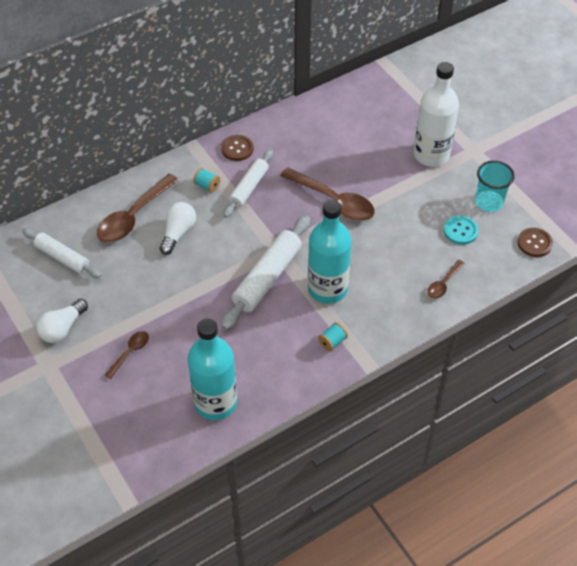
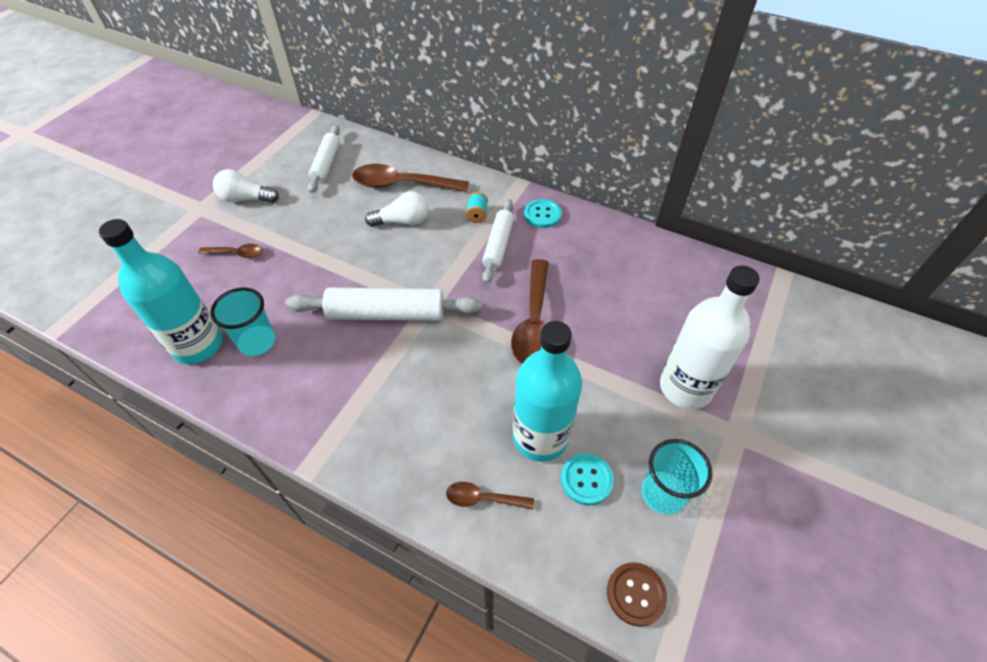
camera: 60 degrees right, 0 degrees up
brown button [221,135,254,161] -> turquoise button [524,199,562,228]
white rolling pin [224,150,273,218] -> white rolling pin turned 75 degrees counterclockwise [482,199,514,284]
turquoise bottle [308,199,352,304] -> turquoise bottle moved to [513,321,582,462]
turquoise spool [318,322,348,351] -> none
none -> turquoise cup [211,288,275,356]

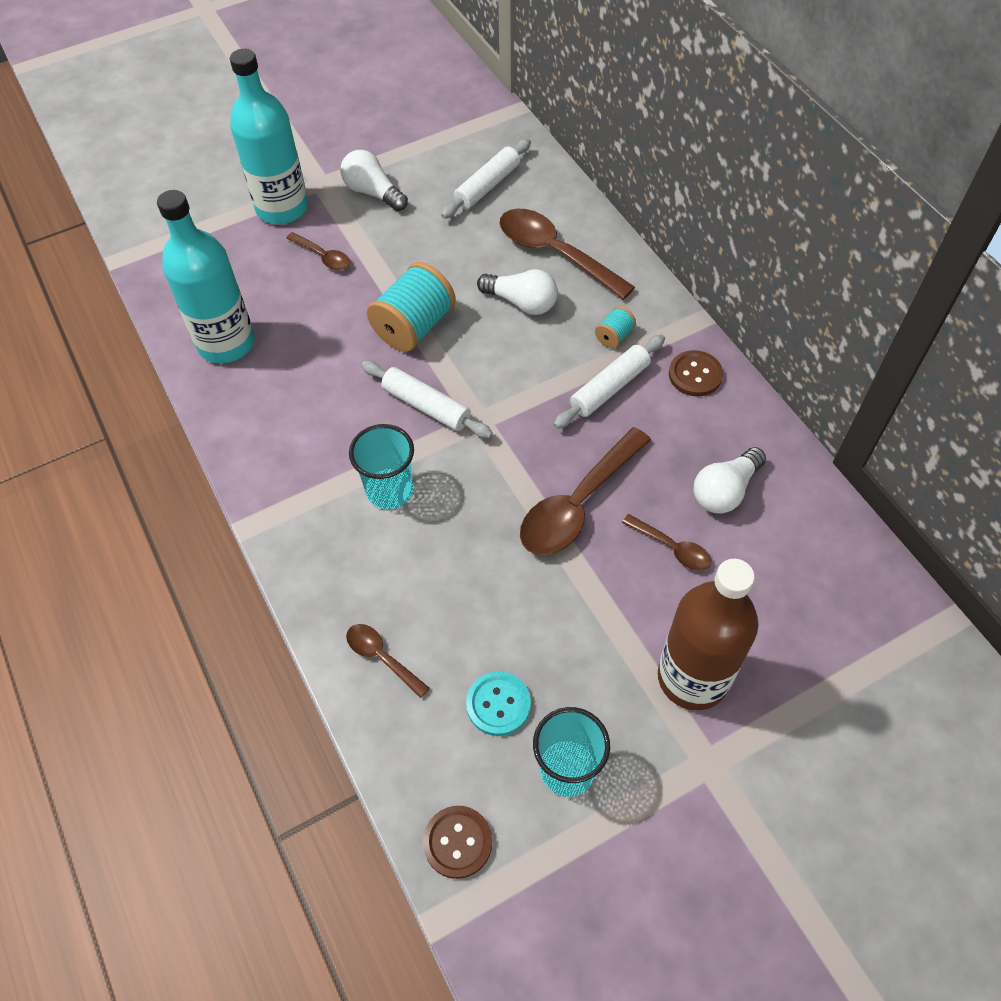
camera: 35 degrees right, 5 degrees up
turquoise cup [211,288,275,356] -> turquoise cup moved to [349,424,414,509]
white rolling pin [285,288,482,321] -> white rolling pin [361,361,493,439], size x0.65
turquoise bottle [513,321,582,462] -> turquoise bottle moved to [230,49,308,224]
turquoise button [524,199,562,228] -> brown button [669,350,723,397]
white bottle [660,265,760,409] -> brown bottle [658,559,759,710]
none -> turquoise spool [367,262,456,352]
none -> brown spoon [622,514,711,571]
none -> white light bulb [694,447,766,514]

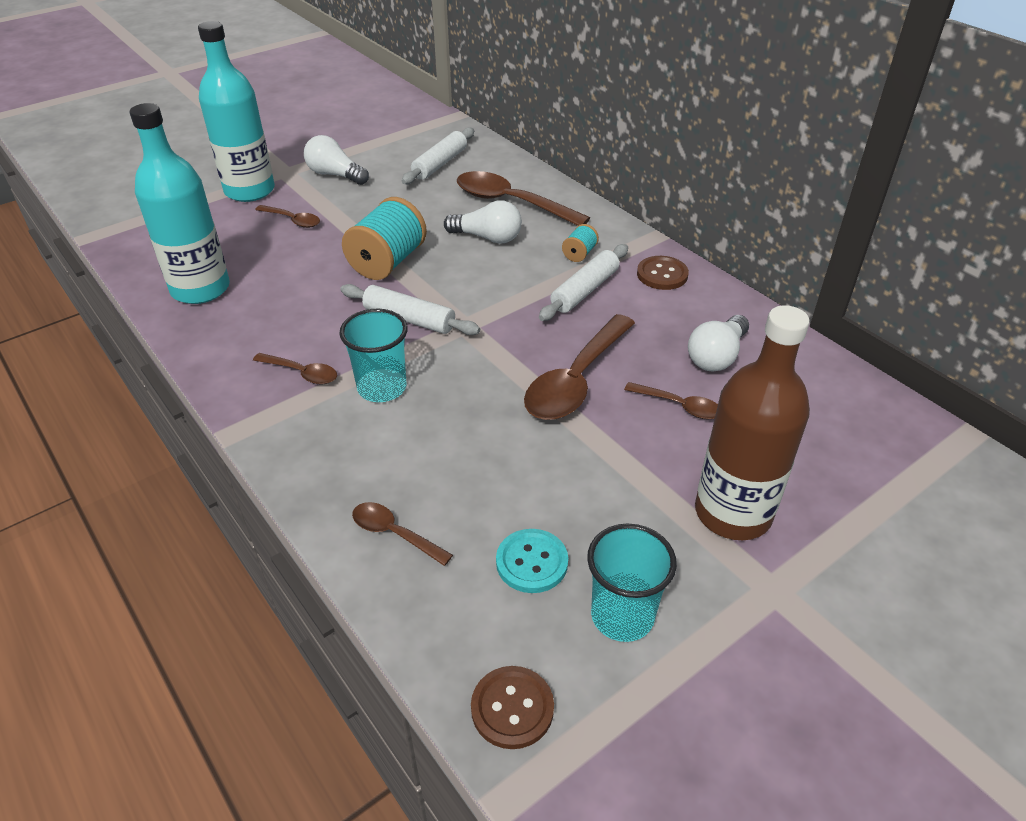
camera: 10 degrees left, 15 degrees down
none -> brown spoon [253,353,337,384]

